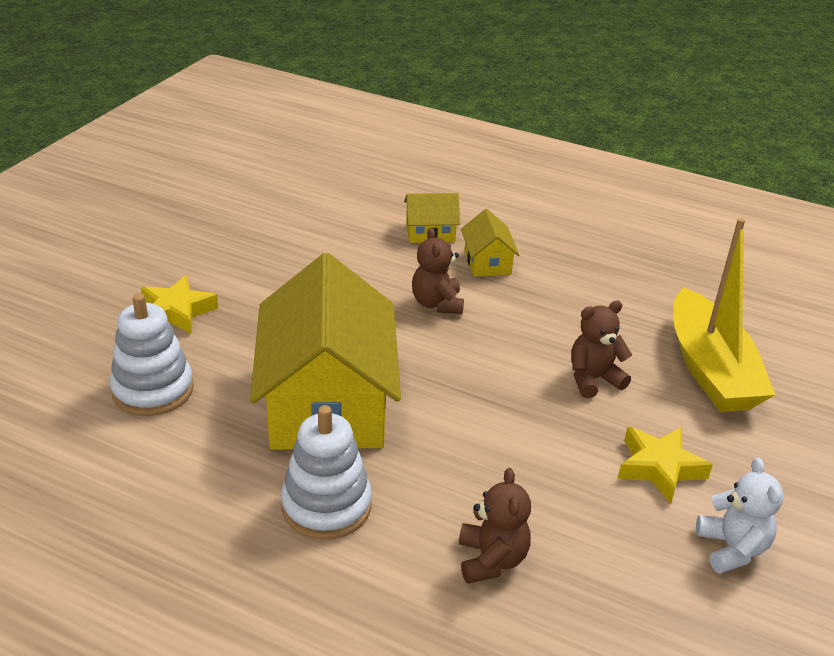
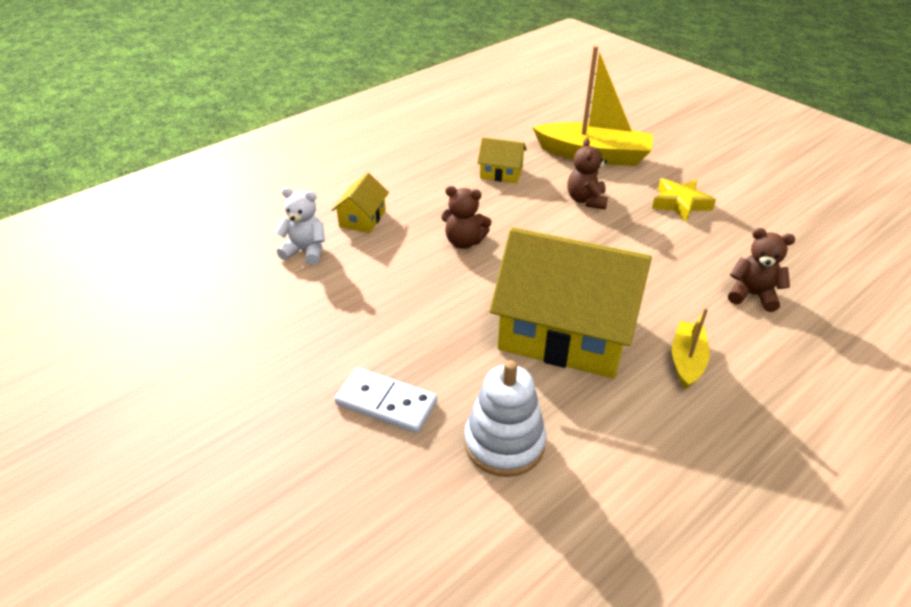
camera: 65 degrees left, 5 degrees up
yellow star [141,275,218,335] -> white domino [335,368,437,433]
white stacking toy [281,405,372,540] -> yellow boat [672,307,710,389]
yellow house [461,209,519,277] -> yellow house moved to [477,137,527,184]
white teddy bear [696,458,783,574] -> white teddy bear moved to [275,187,325,265]

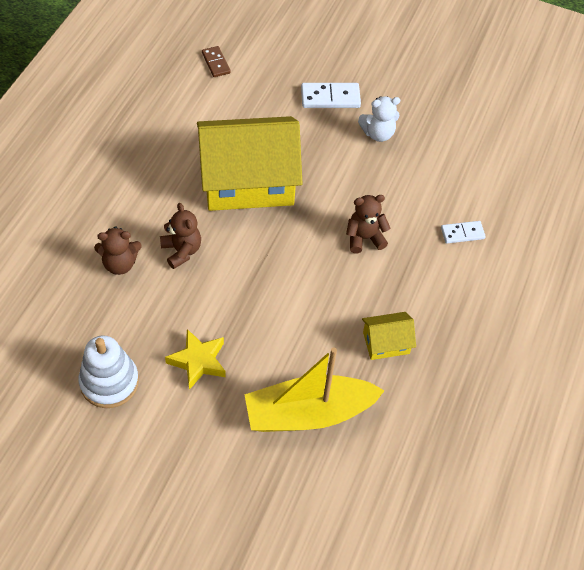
camera: 150 degrees right, 15 degrees up
white teddy bear [275,187,325,265] -> white teddy bear moved to [358,96,400,142]
yellow house [332,172,389,233] -> white domino [441,221,486,244]
white stacking toy [464,360,546,477] -> white stacking toy moved to [78,335,139,408]
brown teddy bear [568,138,608,210] -> brown teddy bear moved to [160,203,201,269]
yellow boat [672,307,710,389] -> none
none -> brown domino [202,46,231,77]

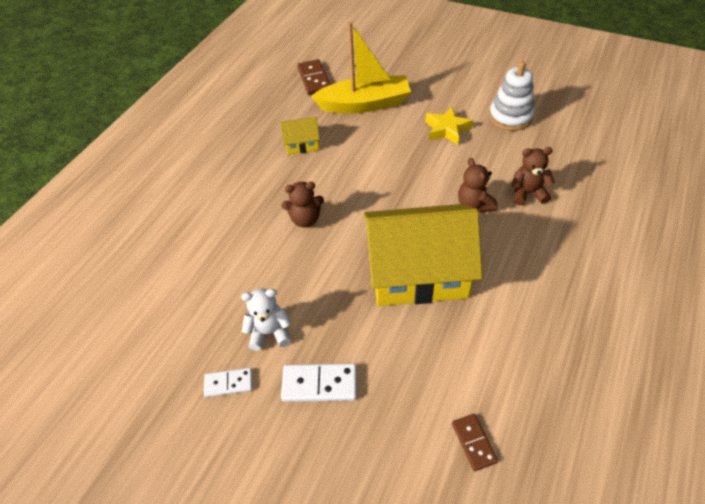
camera: 170 degrees left, 5 degrees down
white domino [441,221,486,244] -> white domino moved to [204,368,253,397]
none -> brown domino [297,59,330,95]

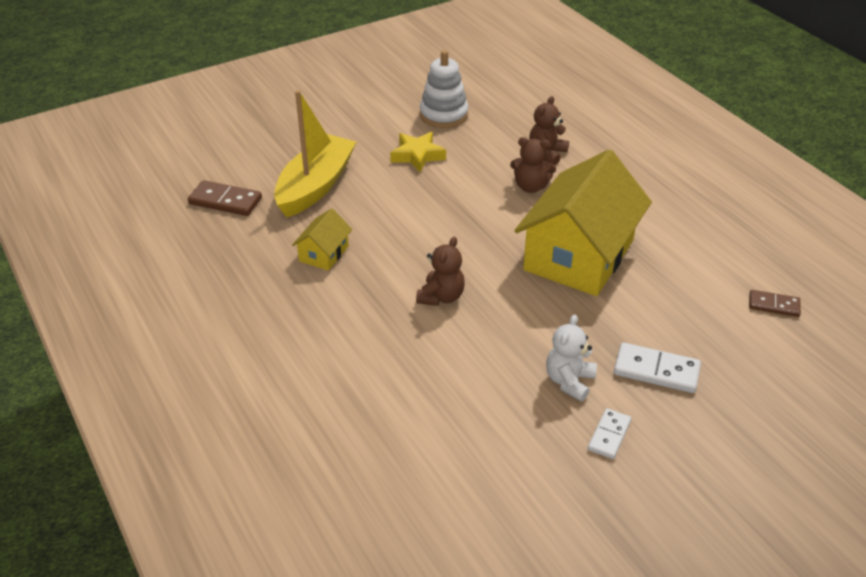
camera: 60 degrees left, 10 degrees down
white domino [281,363,357,402] -> white domino turned 75 degrees clockwise [614,342,701,393]

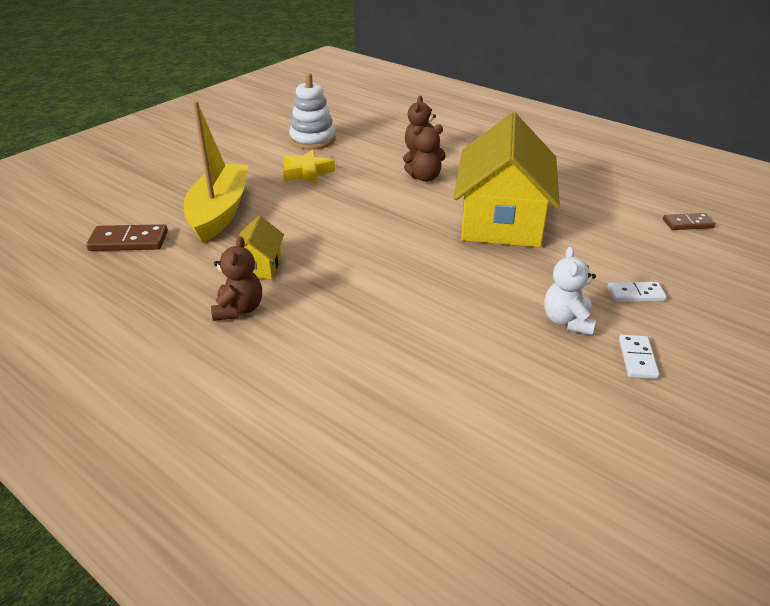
camera: 20 degrees left, 5 degrees down
brown teddy bear [416,237,465,306] -> brown teddy bear moved to [211,236,262,321]
white domino [614,342,701,393] -> white domino [608,282,667,302], size x0.65

